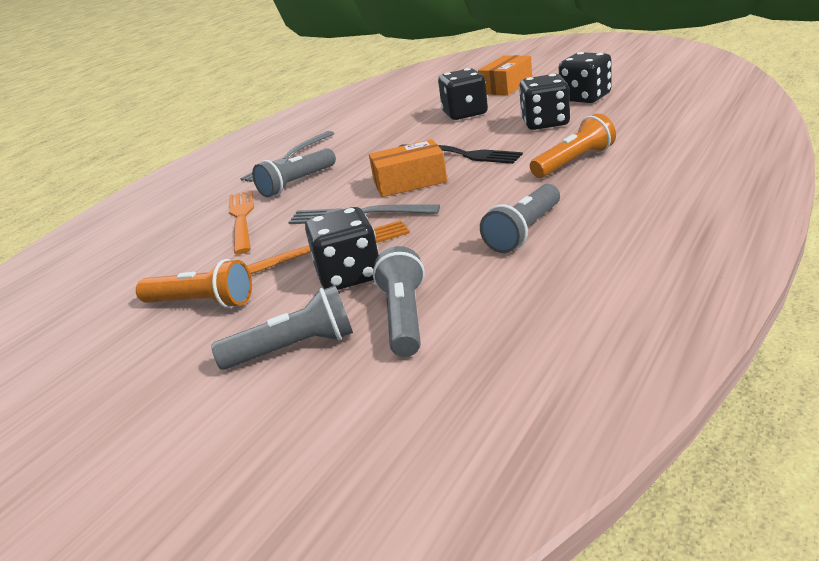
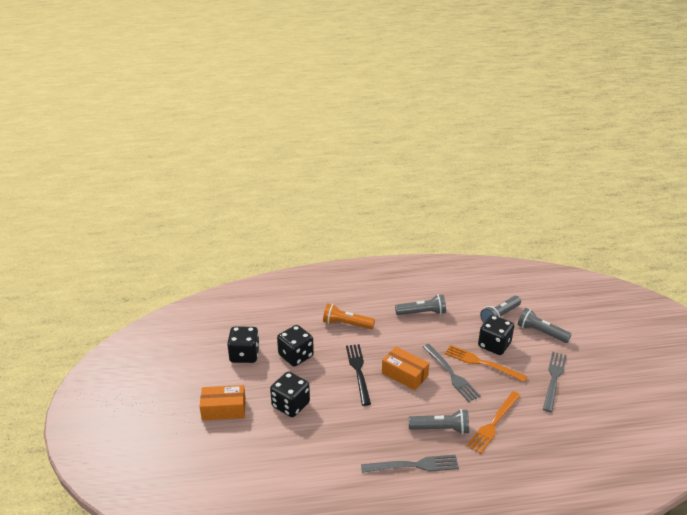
camera: 135 degrees left, 5 degrees up
orange flashlight [136,259,252,308] -> grey fork [543,352,567,412]

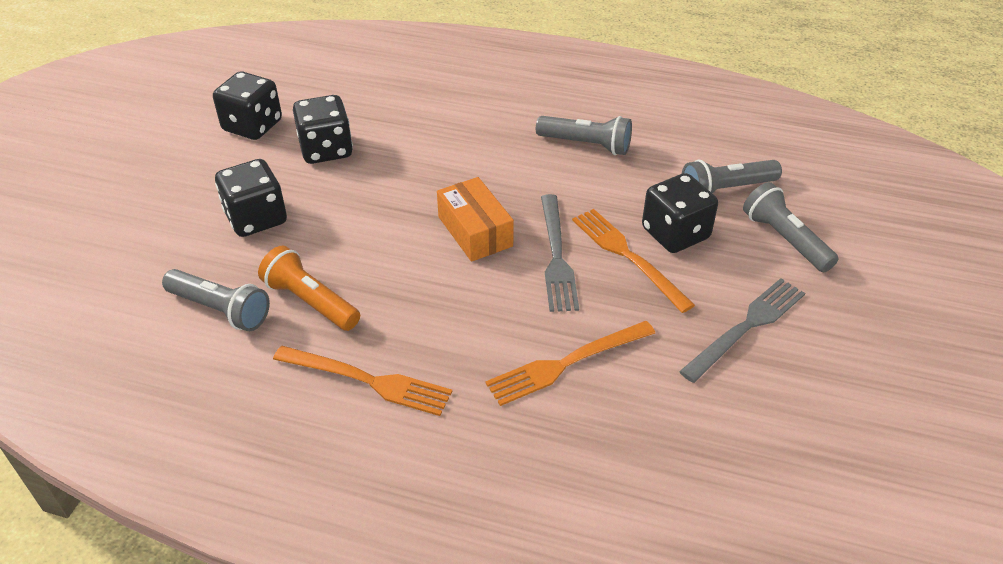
camera: 25 degrees right, 10 degrees up
orange box [200,385,246,420] -> none
orange flashlight [323,303,375,329] -> orange flashlight moved to [258,245,360,331]
black fork [346,344,371,406] -> none
grey fork [361,455,459,473] -> orange fork [273,346,452,416]
grey flashlight [408,409,469,434] -> grey flashlight moved to [162,269,270,331]

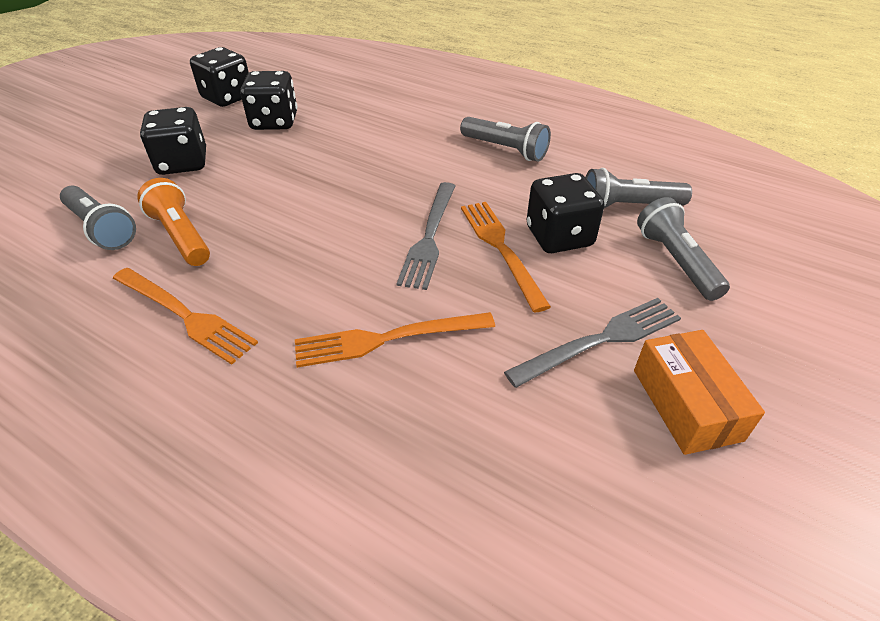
camera: 15 degrees right, 0 degrees up
orange box [437,177,514,262] -> orange box moved to [634,330,765,455]

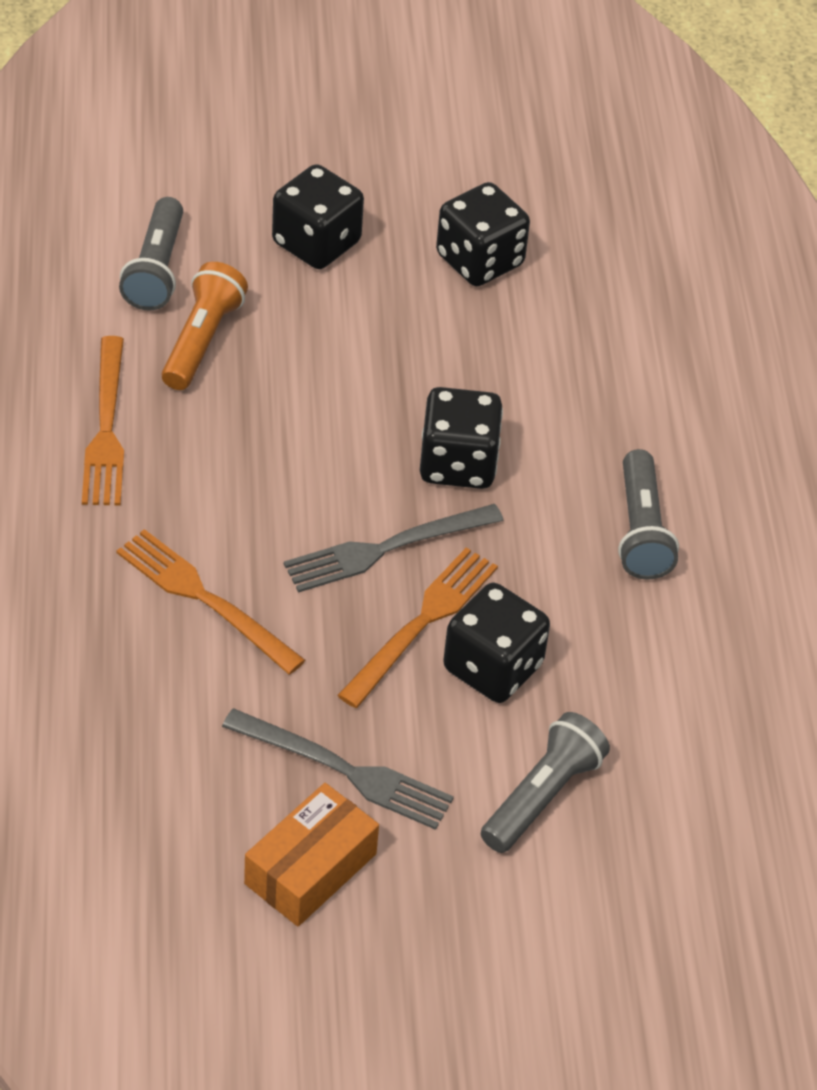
camera: 50 degrees right, 5 degrees up
black dice [190,47,249,107] -> black dice moved to [420,387,503,489]
grey flashlight [585,168,692,208] -> none

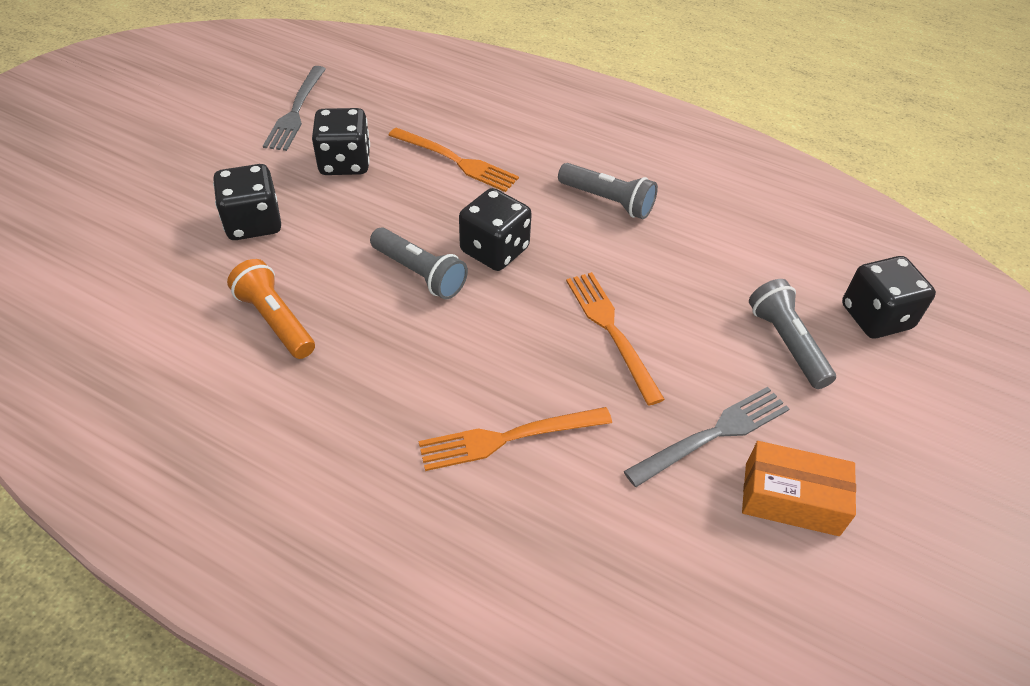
camera: 55 degrees left, 0 degrees up
orange fork [82,336,124,506] -> orange fork moved to [388,127,519,192]
grey flashlight [119,197,183,311] -> grey flashlight moved to [370,228,468,299]
orange box [244,783,379,926] -> orange box turned 60 degrees counterclockwise [742,441,856,536]
grey fork [284,504,504,593] -> grey fork moved to [263,66,326,151]
black dice [443,583,550,703] -> black dice moved to [842,256,936,338]

